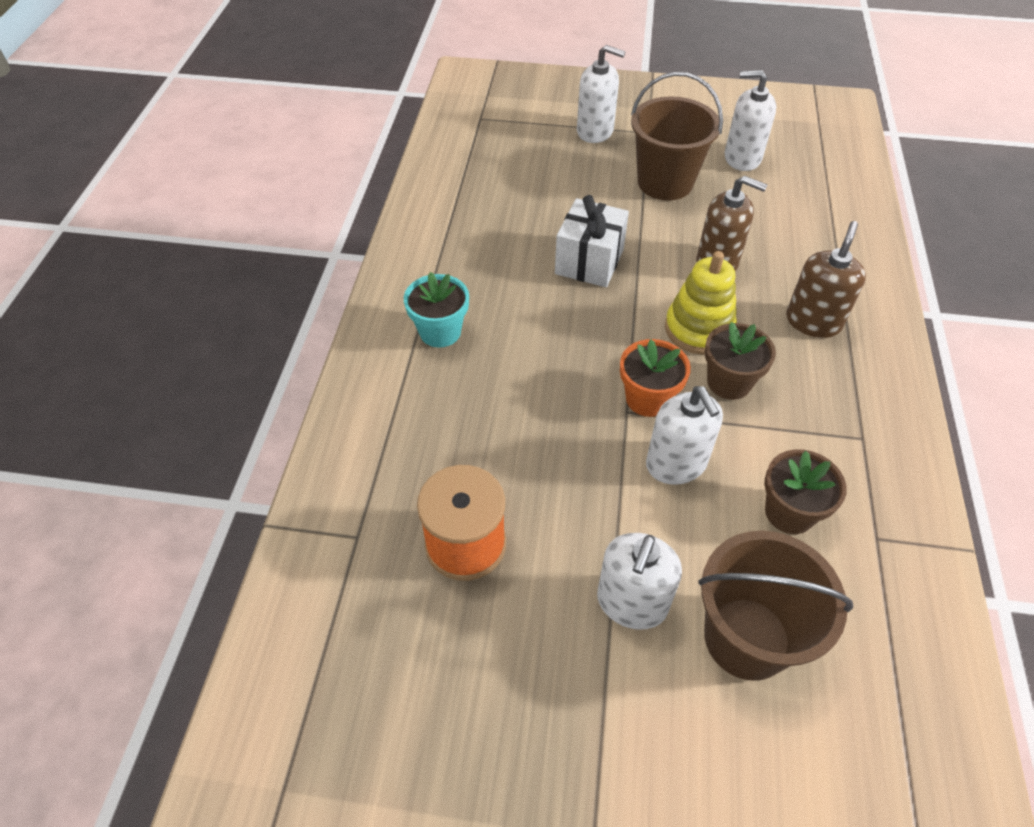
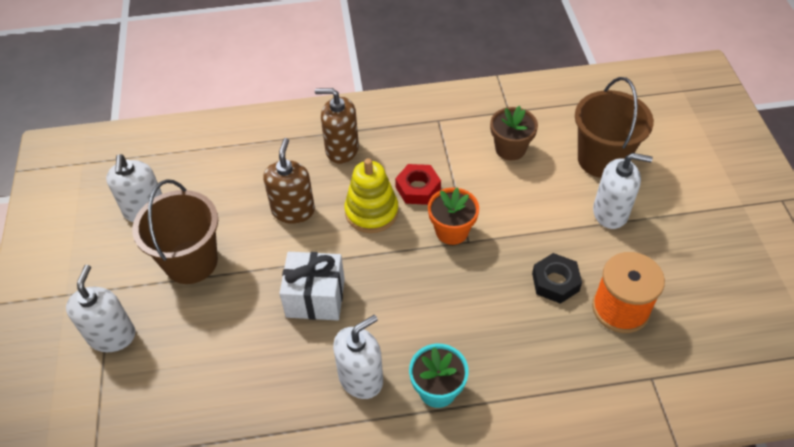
camera: 105 degrees left, 0 degrees up
white soap dispenser [646,386,723,485] -> white soap dispenser moved to [333,315,383,399]
brown flower pot [705,322,776,400] -> red nut [395,164,441,205]
none -> black nut [532,253,582,304]

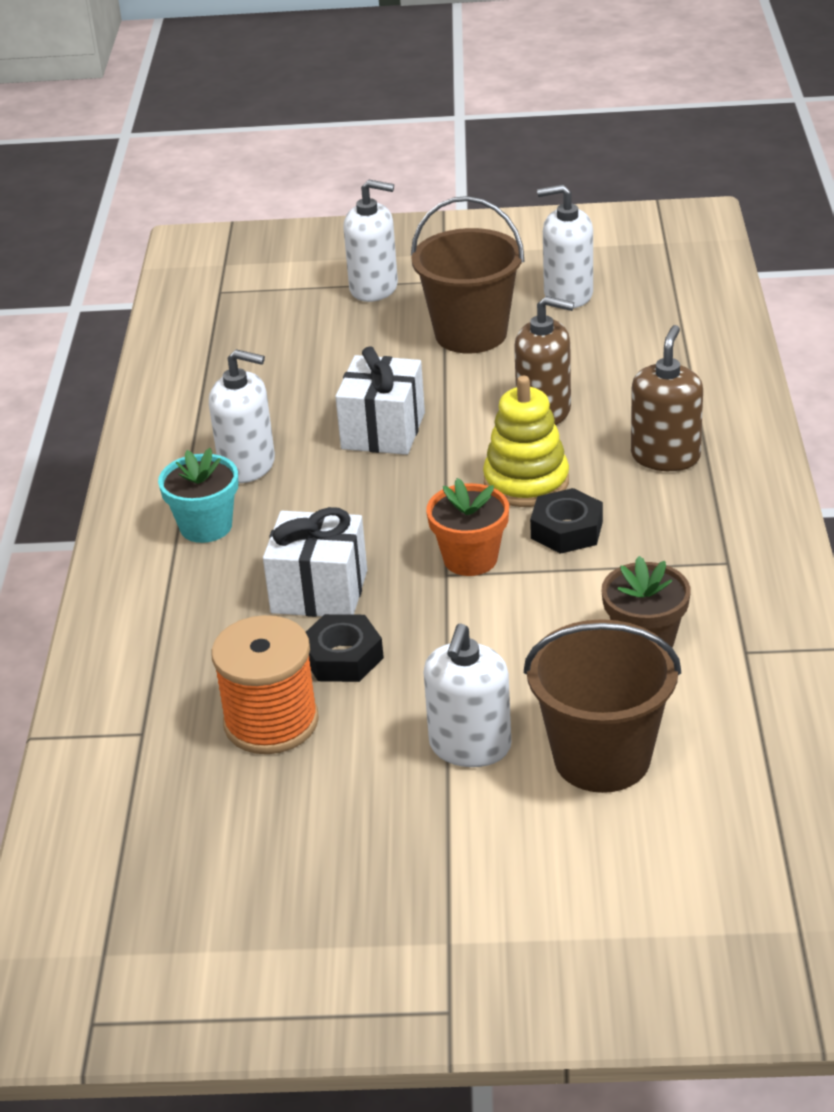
camera: 100 degrees right, 15 degrees down
white soap dispenser [333,315,383,399] -> white soap dispenser turned 45 degrees counterclockwise [209,349,275,483]
red nut [395,164,441,205] -> black nut [530,488,603,554]
none -> white gift [263,507,367,617]

